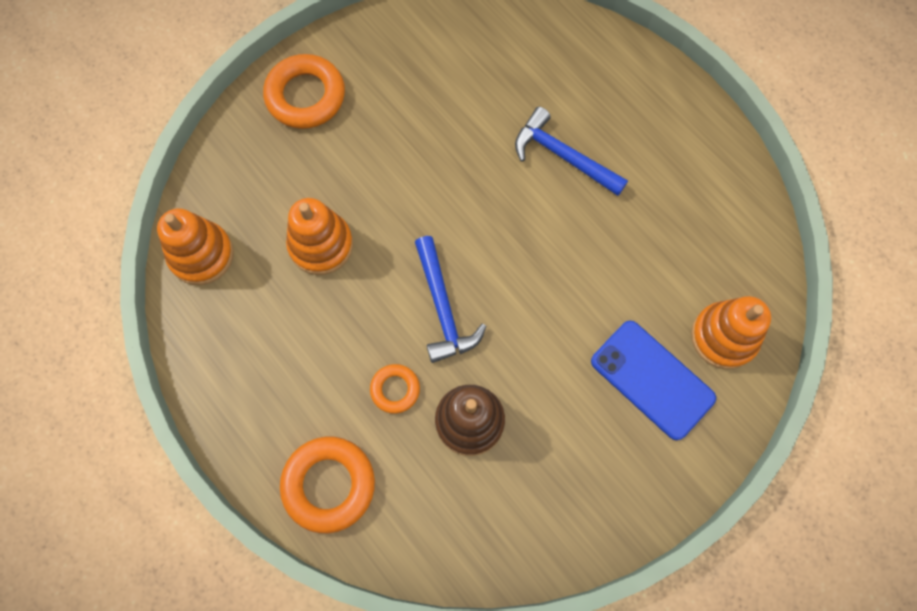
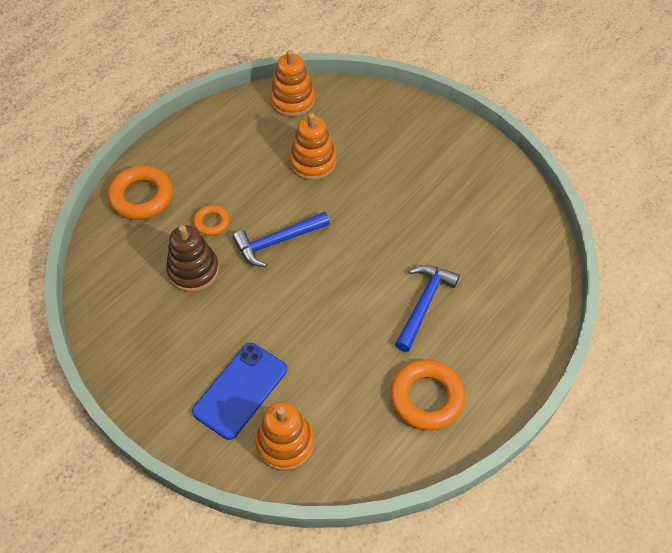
camera: 80 degrees right, 15 degrees down
orange ring [263,54,345,129] -> orange ring moved to [390,359,465,430]

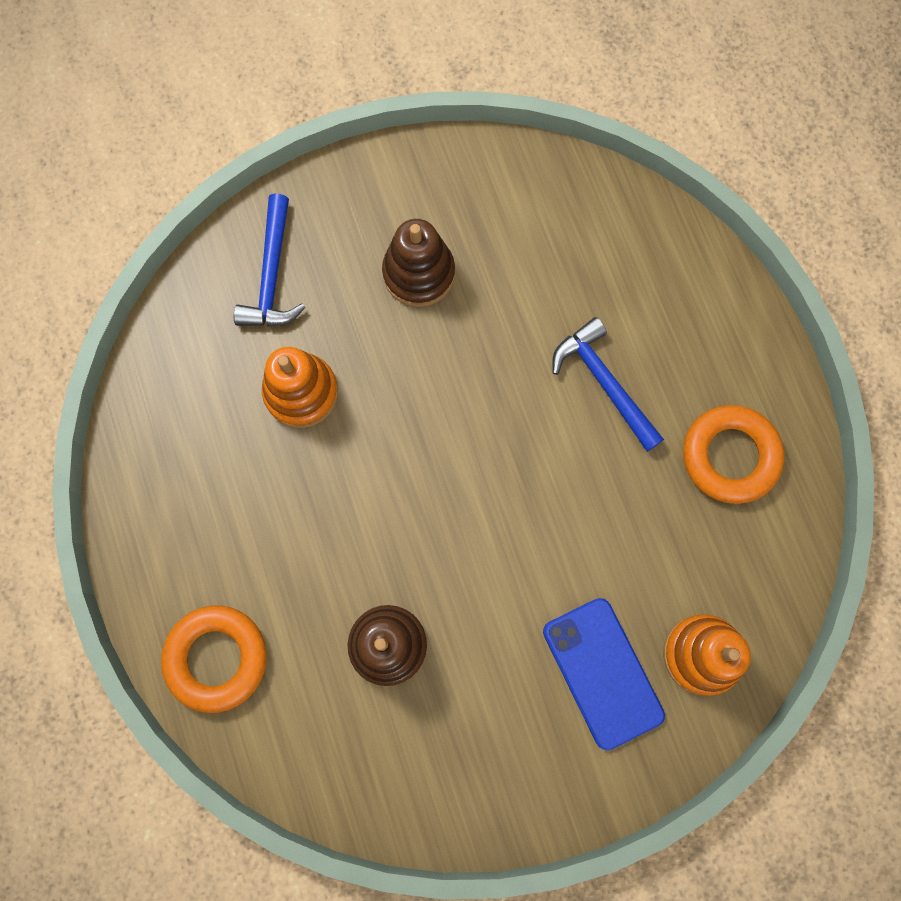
camera: 60 degrees left, 20 degrees up
orange ring [193,205,230,236] -> none
blue hammer [233,211,330,267] -> blue hammer moved to [234,194,305,327]
orange stacking toy [270,50,315,117] -> none
none -> brown stacking toy [382,219,455,307]

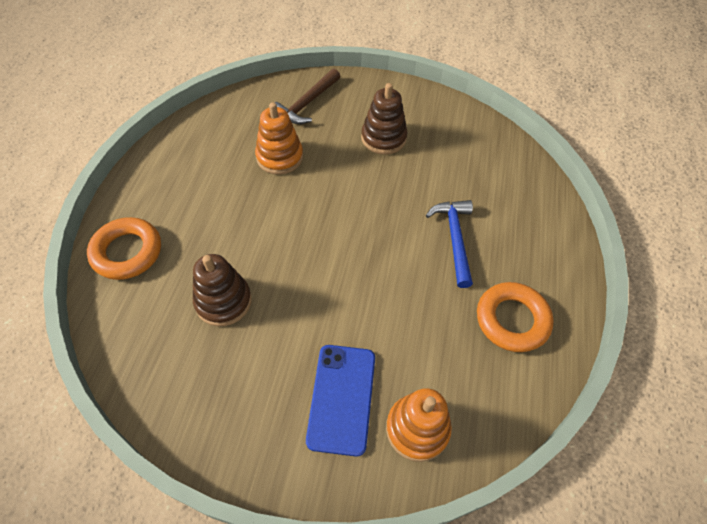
camera: 30 degrees right, 20 degrees down
blue hammer [234,194,305,327] -> brown hammer [275,69,340,124]

